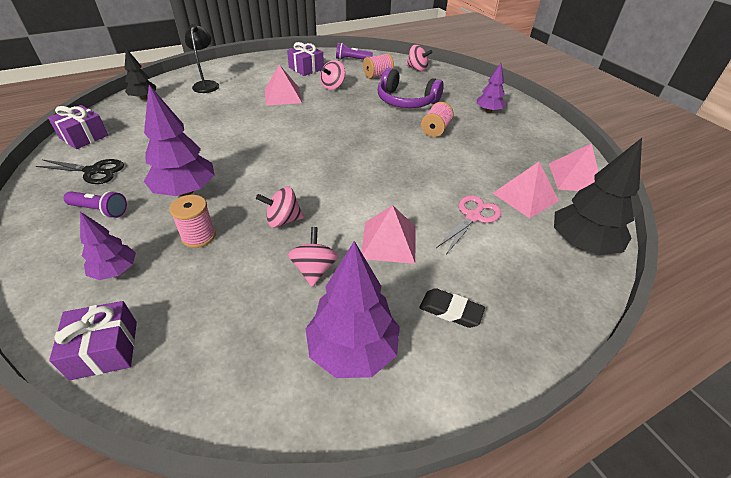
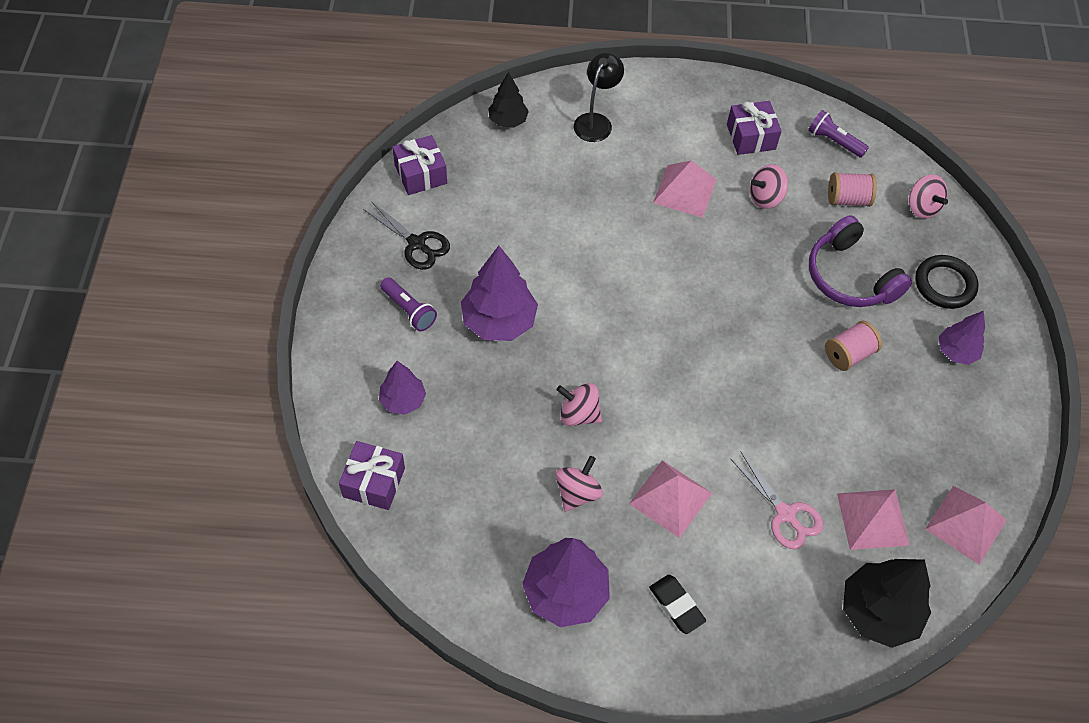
camera: 30 degrees right, 15 degrees up
pink spool [169,195,216,248] -> none
pink scissors [436,195,501,253] -> pink scissors turned 75 degrees clockwise [730,451,823,549]
none -> black ring [915,255,979,309]

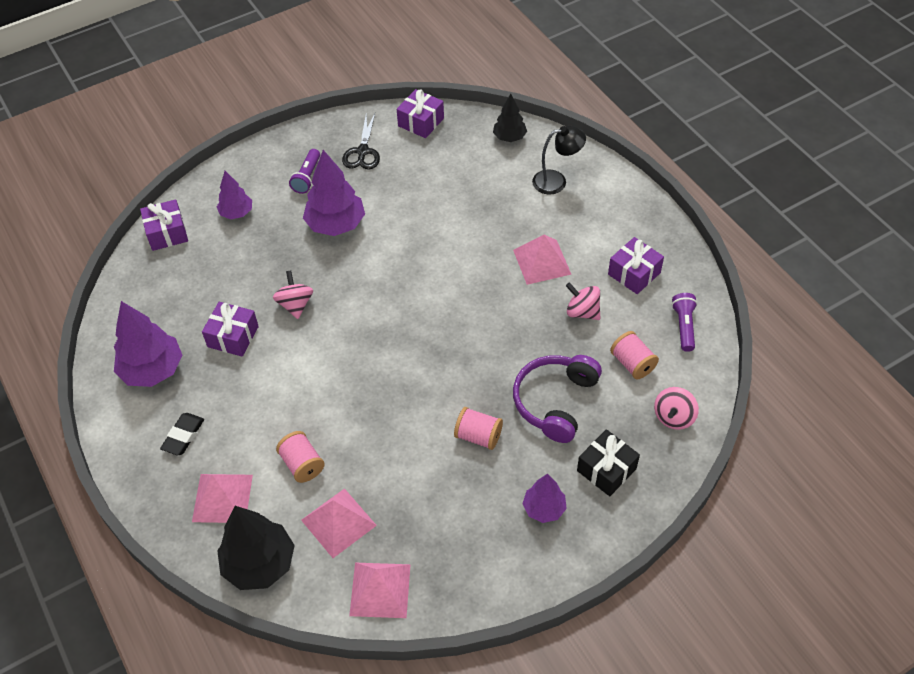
camera: 60 degrees right, 5 degrees down
pink spinning top [556,456,603,512] -> purple gift [202,302,259,357]
pink pyramid [629,460,712,538] -> pink pyramid moved to [192,474,253,523]
pink scissors [730,451,823,549] -> pink spool [276,431,325,483]
black ring [915,255,979,309] -> black gift [577,429,640,496]

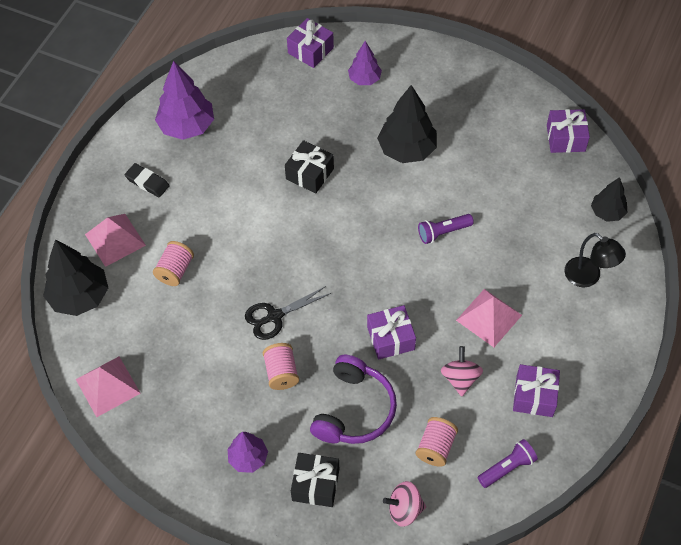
camera: 55 degrees right, 5 degrees up
black eraser [160,413,204,455] -> black eraser turned 45 degrees clockwise [125,163,170,197]
purple gift [202,302,259,357] -> purple gift moved to [367,305,416,360]
pink spinning top [273,270,313,319] -> black gift [285,140,334,194]
purple flashlight [289,149,320,194] -> purple flashlight moved to [418,214,474,244]
pink pyramid [301,488,377,558] -> none
purple tree [303,150,365,236] -> black tree [377,85,437,163]
black scissors [342,113,380,170] -> black scissors moved to [245,286,331,340]
purple headphones [513,355,602,443] -> purple headphones turned 120 degrees clockwise [310,355,397,444]

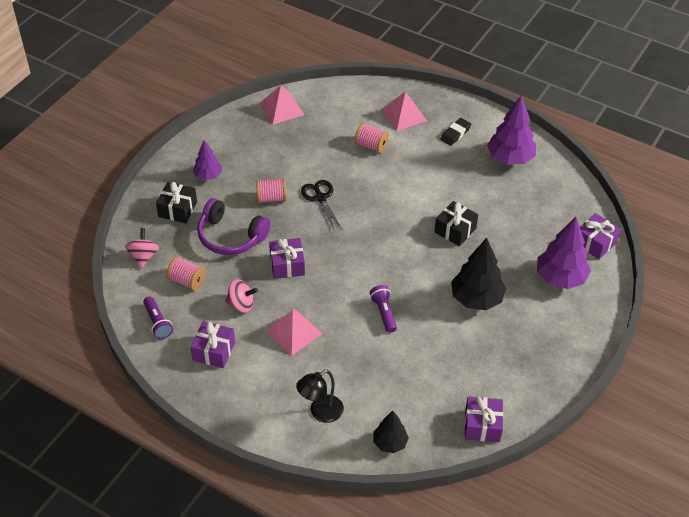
camera: 95 degrees right, 10 degrees down
black tree [43,239,108,316] -> none
purple tree [348,41,382,85] -> purple tree [537,217,591,289], size x1.70

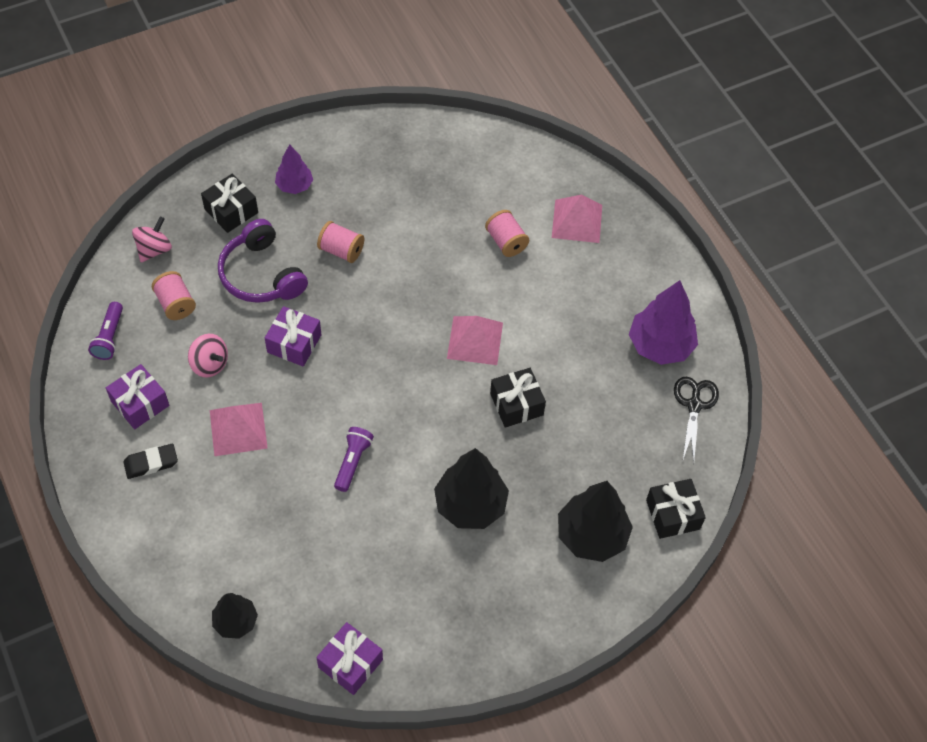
camera: 30 degrees right, 10 degrees up
pink pyramid [260,85,304,125] -> pink pyramid moved to [447,316,503,365]
black lamp [296,370,344,423] -> none
black scissors [301,180,342,232] -> black scissors moved to [674,376,719,462]
black eraser [440,118,471,146] -> black eraser moved to [123,444,178,479]
purple tree [537,217,591,289] -> black tree [558,481,633,562]
purple gift [580,213,621,259] -> black gift [646,479,706,539]

